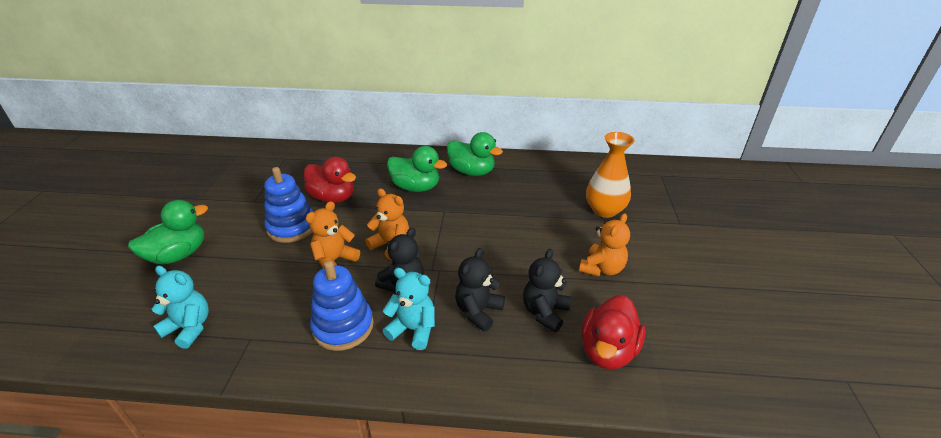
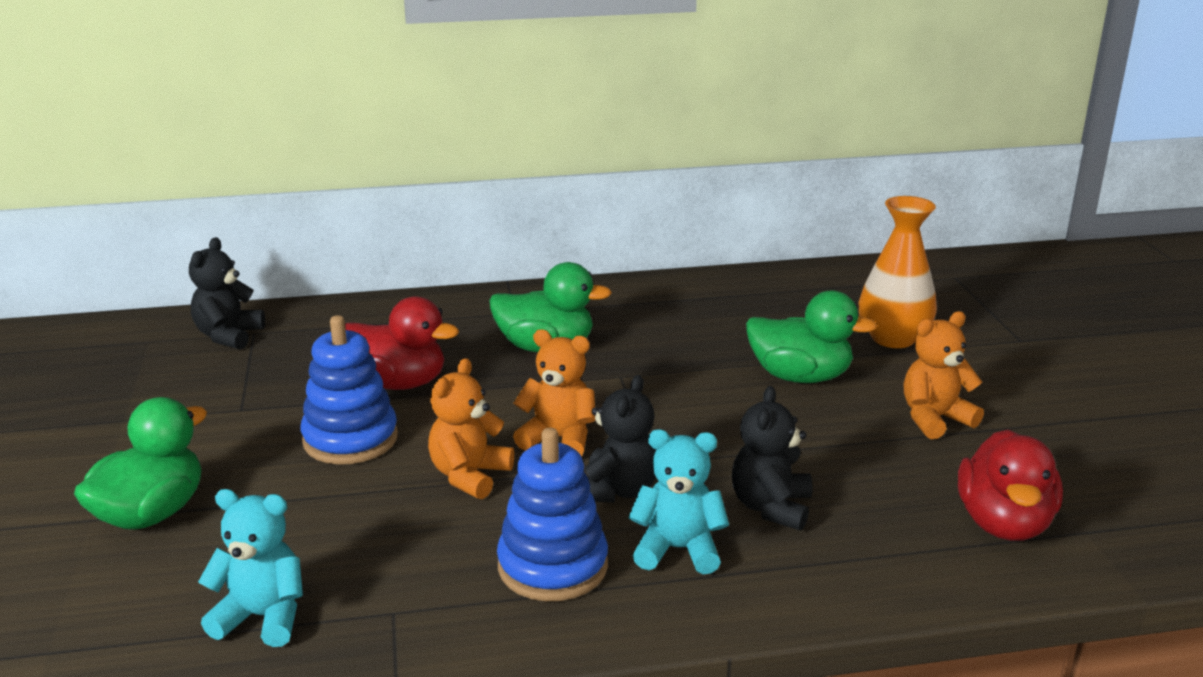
camera: 15 degrees left, 10 degrees down
green duck [447,132,503,176] -> green duck moved to [746,290,878,383]
black teddy bear [523,249,571,332] -> black teddy bear moved to [189,237,265,350]
orange teddy bear [579,213,630,277] -> orange teddy bear turned 135 degrees counterclockwise [904,311,984,439]

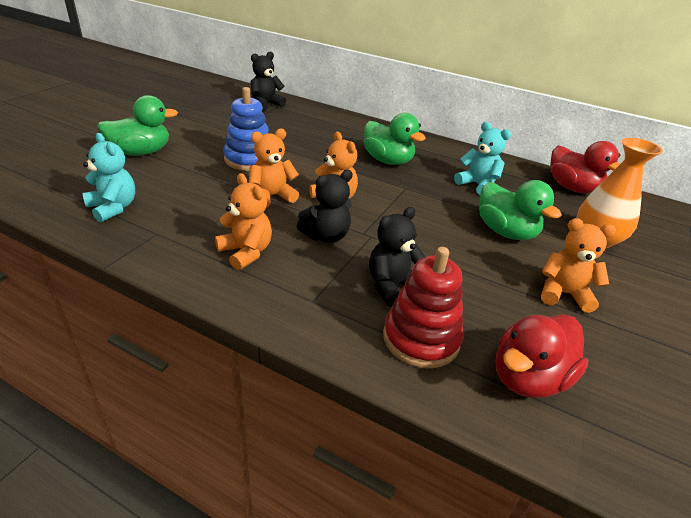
camera: 35 degrees right, 10 degrees up
red duck [345,297,459,390] -> red duck moved to [550,141,621,193]
blue stacking toy [497,427,608,601] -> orange teddy bear [215,173,272,270]
turquoise teddy bear [629,429,729,574] -> turquoise teddy bear moved to [454,122,511,195]
none -> red stacking toy [383,247,464,369]

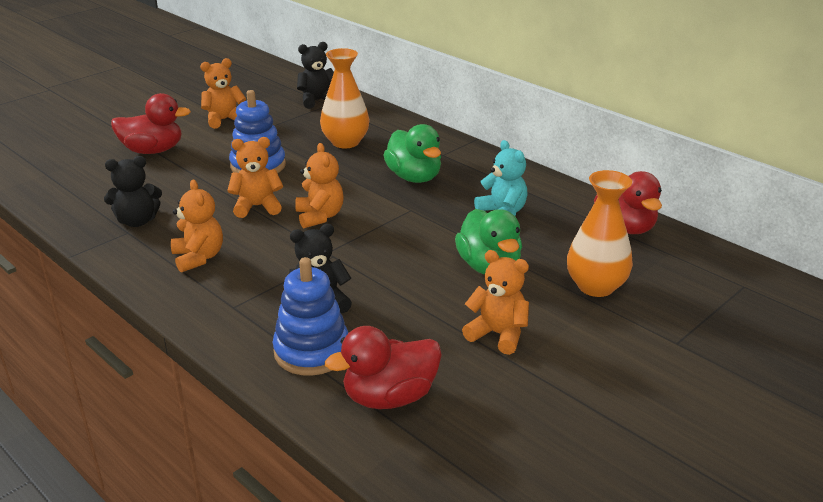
camera: 20 degrees right, 5 degrees down
turquoise teddy bear [83,133,135,222] -> none
green duck [98,95,178,156] -> red duck [111,93,191,154]
black teddy bear [297,170,353,243] -> black teddy bear moved to [104,156,162,227]
red stacking toy [383,247,464,369] -> blue stacking toy [273,257,348,376]
none -> orange teddy bear [200,58,246,129]
none -> orange vase [320,48,369,148]

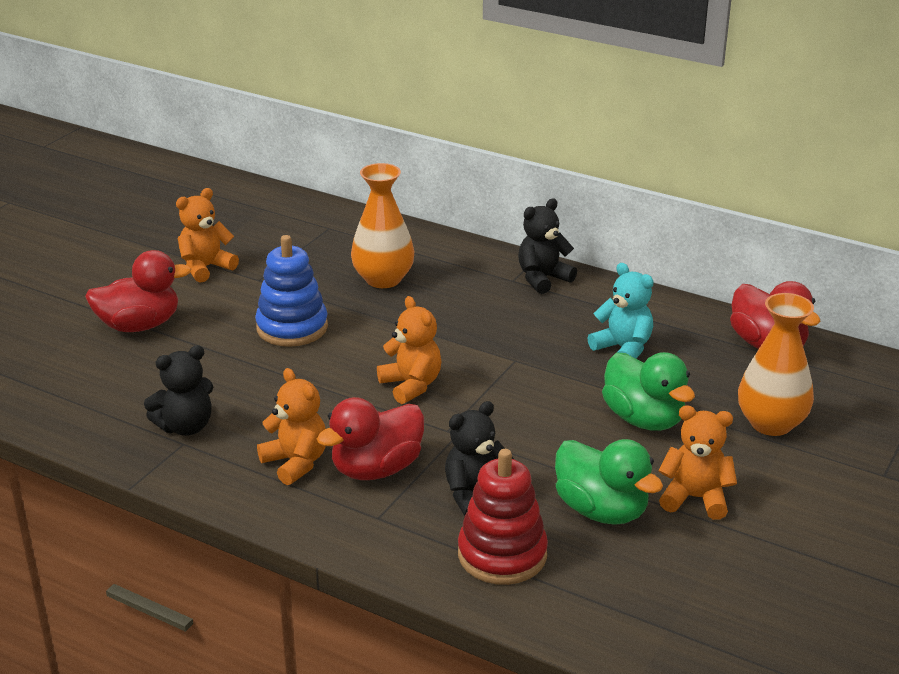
camera: 15 degrees left, 0 degrees up
orange teddy bear [227,137,283,218] -> none
blue stacking toy [273,257,348,376] -> red stacking toy [458,449,548,585]
black teddy bear [297,42,334,109] -> black teddy bear moved to [518,198,577,294]
red duck [325,326,442,409] -> red duck moved to [317,397,424,480]
green duck [383,124,441,183] -> green duck moved to [555,439,663,525]

